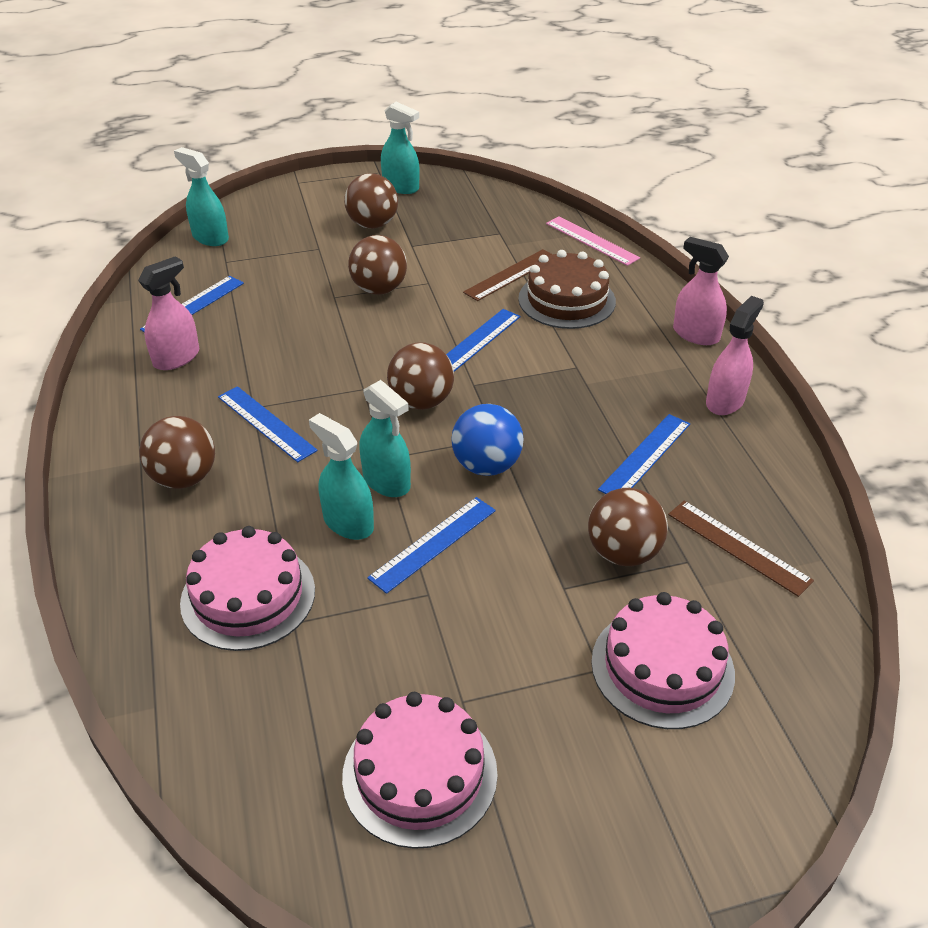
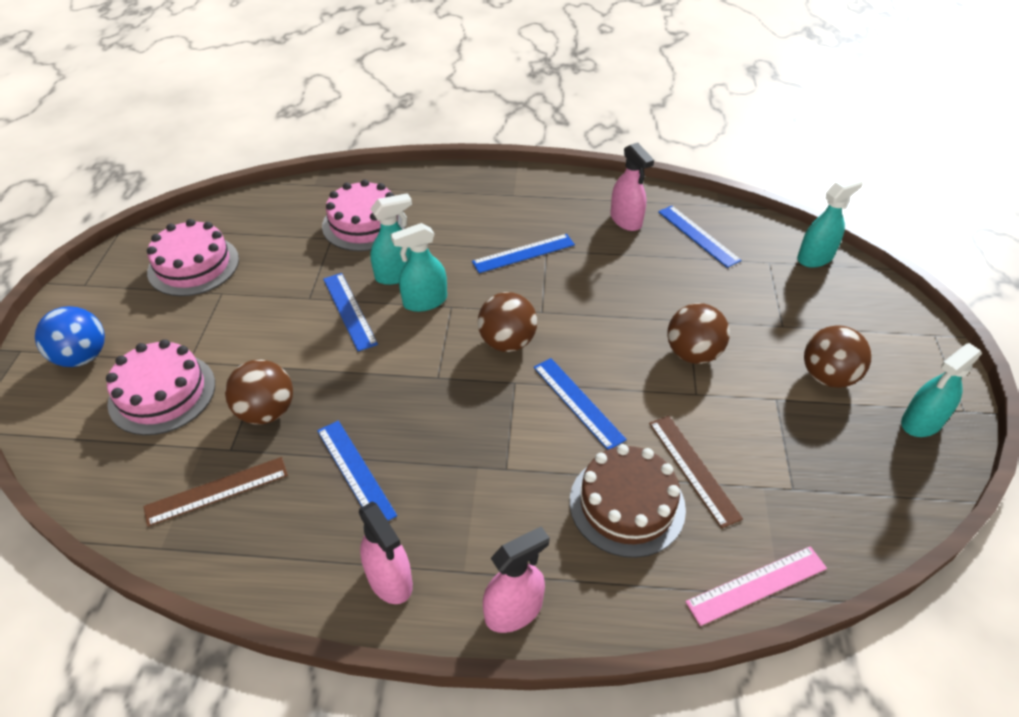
camera: 110 degrees right, 5 degrees up
brown ball [139,416,215,489] -> none
blue ball [452,404,524,476] -> blue ball moved to [35,306,105,367]

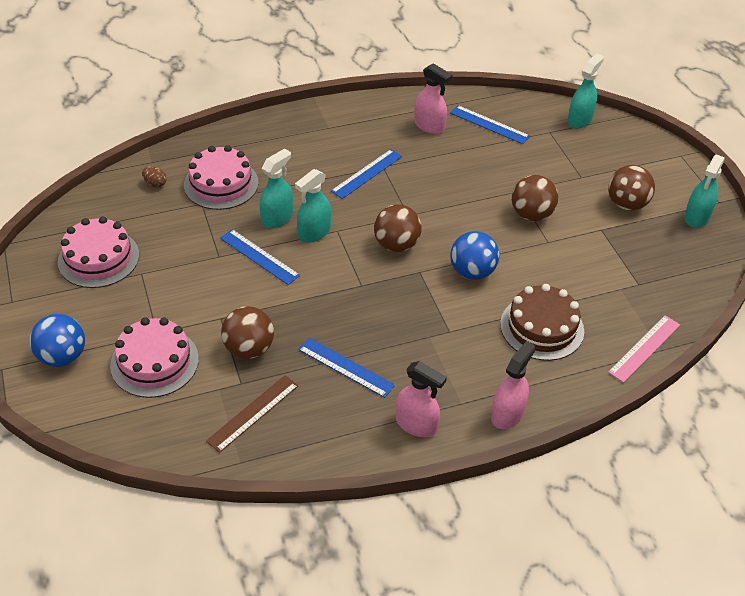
camera: 25 degrees left, 0 degrees up
blue ruler [534,358,627,450] -> blue ball [450,231,499,280]
brown ruler [649,416,743,528] -> none
none -> brown egg [142,166,166,187]

